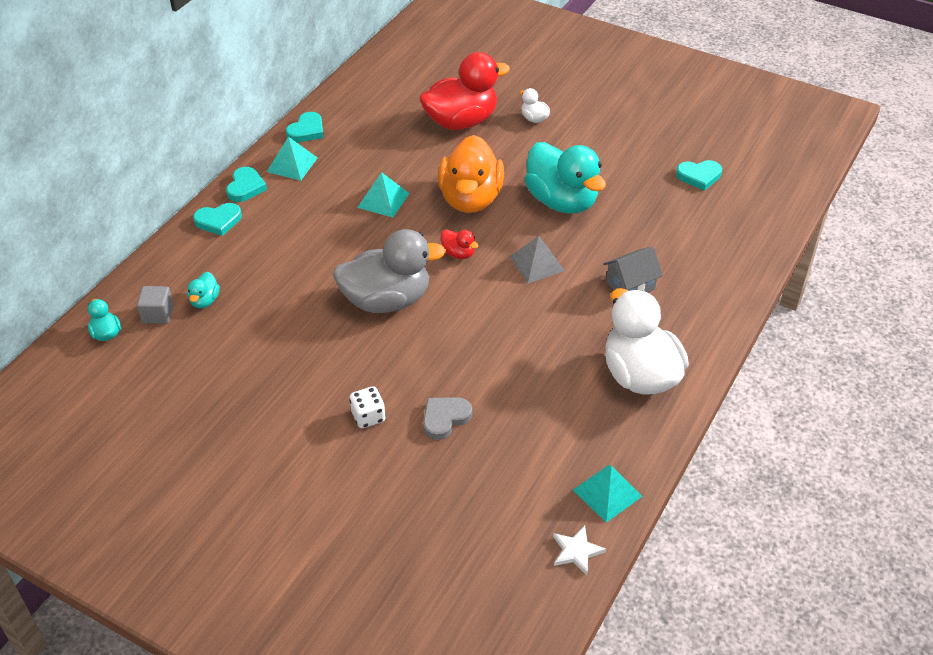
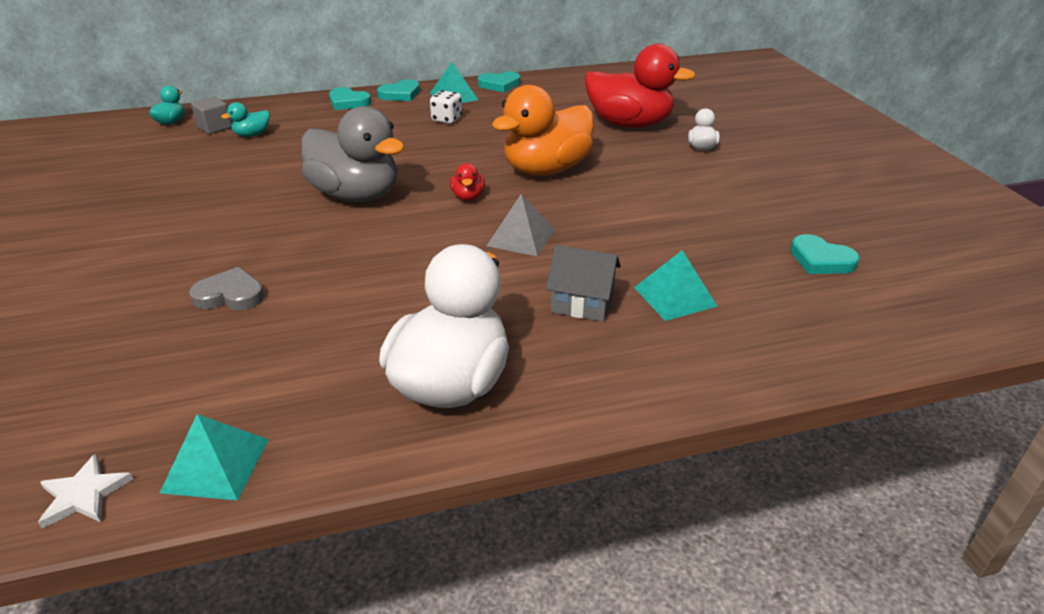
camera: 45 degrees right, 10 degrees down
white dice [349,386,386,428] -> white dice moved to [430,90,462,124]
turquoise pyramid [357,172,410,217] -> turquoise pyramid moved to [634,250,717,321]
turquoise duck [524,142,606,214] -> none

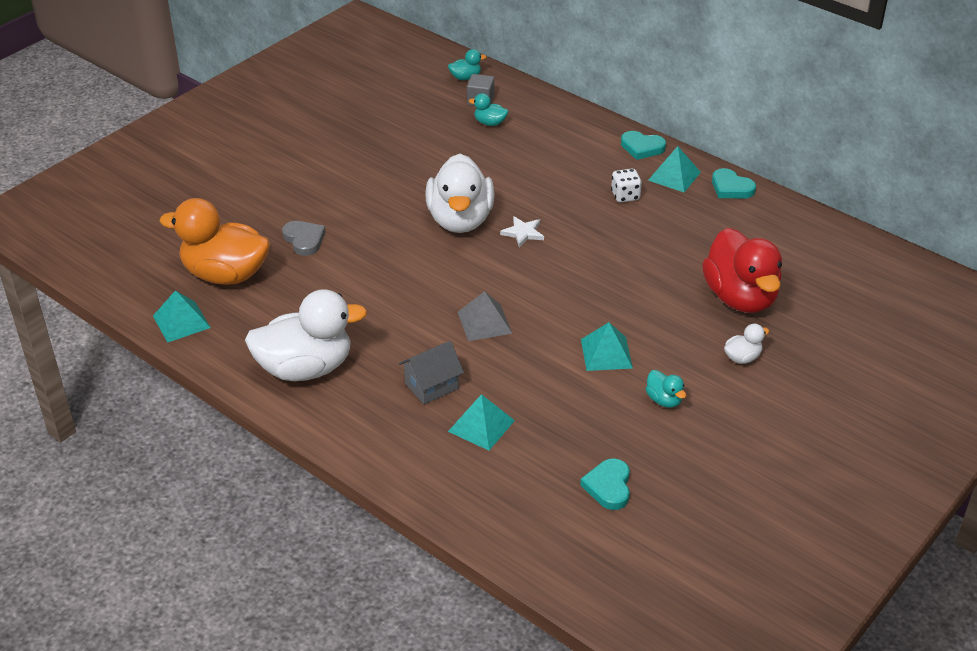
camera: 55 degrees right, 5 degrees up
white star [38,454,133,528] -> white star moved to [500,216,544,247]
grey duck [301,106,405,202] -> white duck [425,154,495,233]
turquoise heart [329,87,371,110] -> none
red duck [450,163,485,201] -> none
orange duck [492,85,594,176] -> orange duck moved to [159,198,270,285]
grey house [546,245,621,322] -> grey house turned 75 degrees clockwise [399,341,464,405]
none -> turquoise pyramid [581,322,633,371]
none -> turquoise duck [646,370,686,408]

